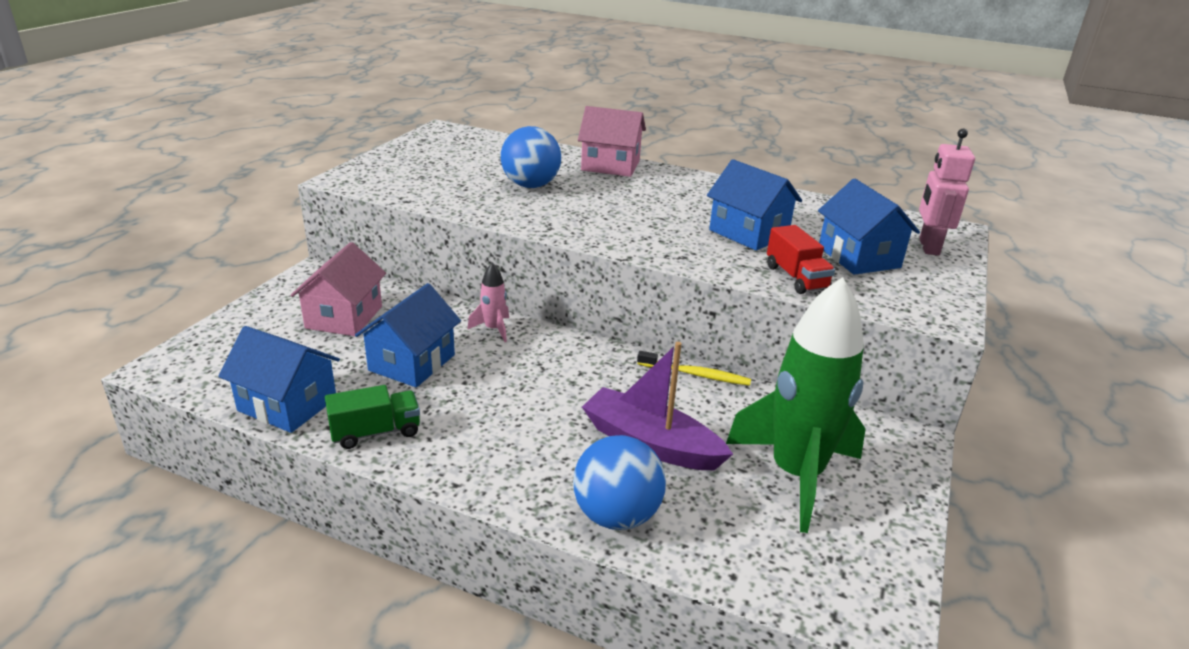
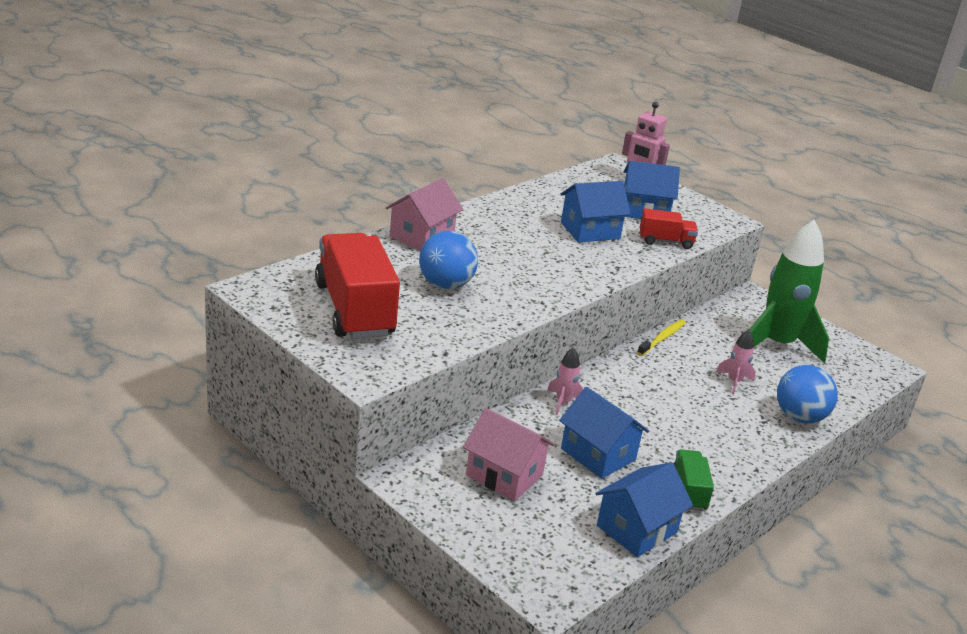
camera: 70 degrees left, 0 degrees up
purple boat [582,342,733,470] -> pink rocket [716,330,755,394]
none -> red truck [315,233,400,339]

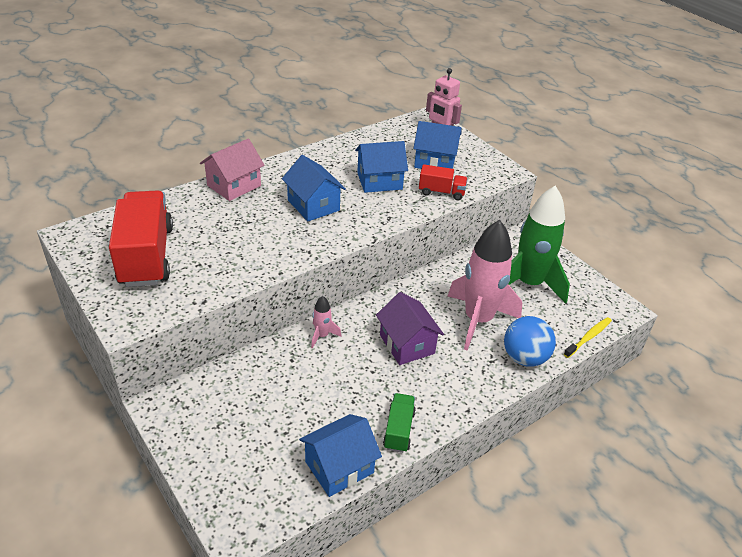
camera: 10 degrees right, 10 degrees up
blue ball [419,231,478,289] -> none
pink house [463,408,555,501] -> none
blue house [559,387,649,479] -> blue house moved to [282,155,346,221]
yellow toothbrush [637,319,686,356] -> yellow toothbrush moved to [564,317,612,358]
pink rocket [716,330,755,394] -> pink rocket [447,220,522,351], size x2.37
none -> purple house [376,292,444,365]

